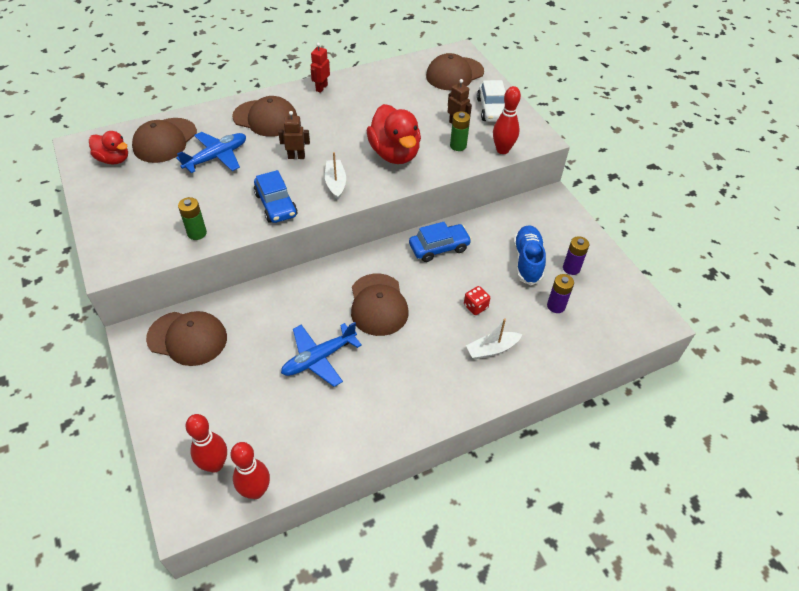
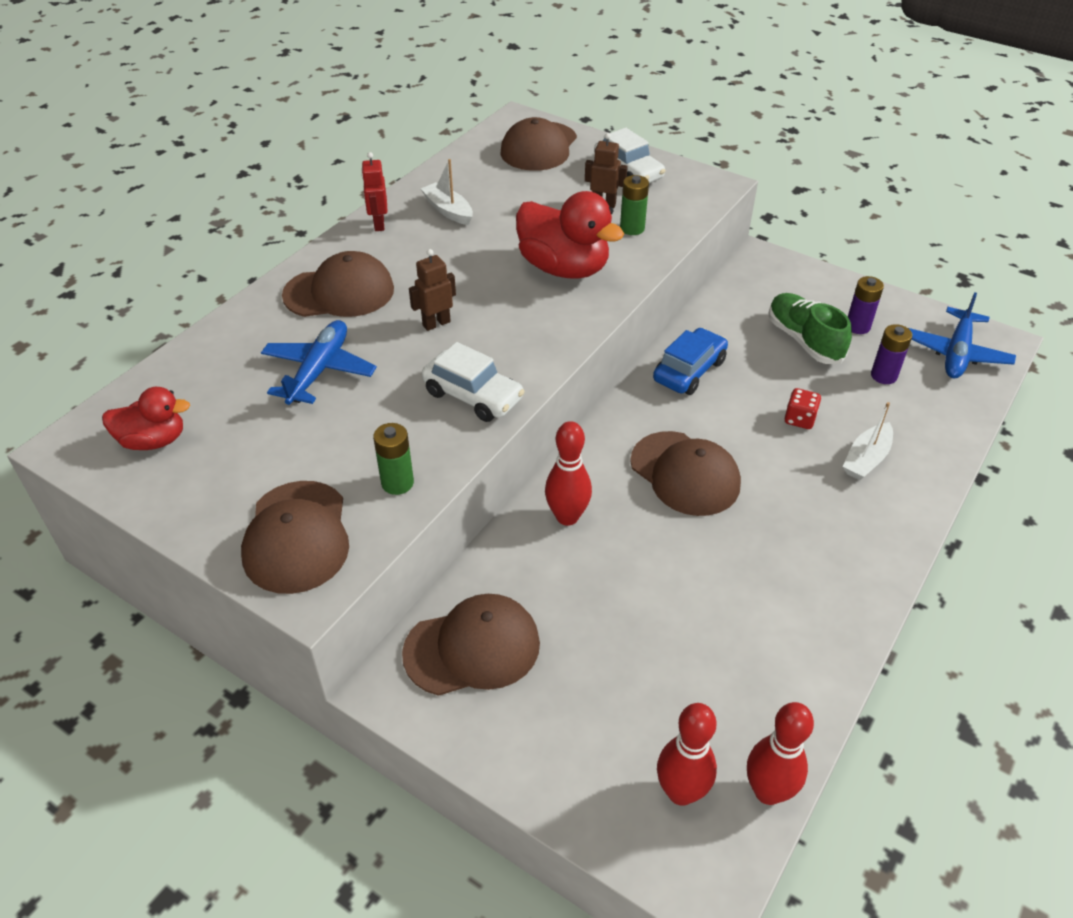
camera: 30 degrees left, 5 degrees down
brown cap [132,118,197,163] -> brown cap moved to [241,481,349,594]
blue car [254,170,298,223] -> white car [421,342,525,422]
blue plane [281,322,362,387] -> blue plane moved to [908,292,1016,378]
white boat [325,152,346,200] -> white boat moved to [421,159,473,225]
red bowling pin [493,86,521,154] -> red bowling pin moved to [545,421,592,526]
blue shoe [514,225,546,285] -> green shoe [769,293,852,364]

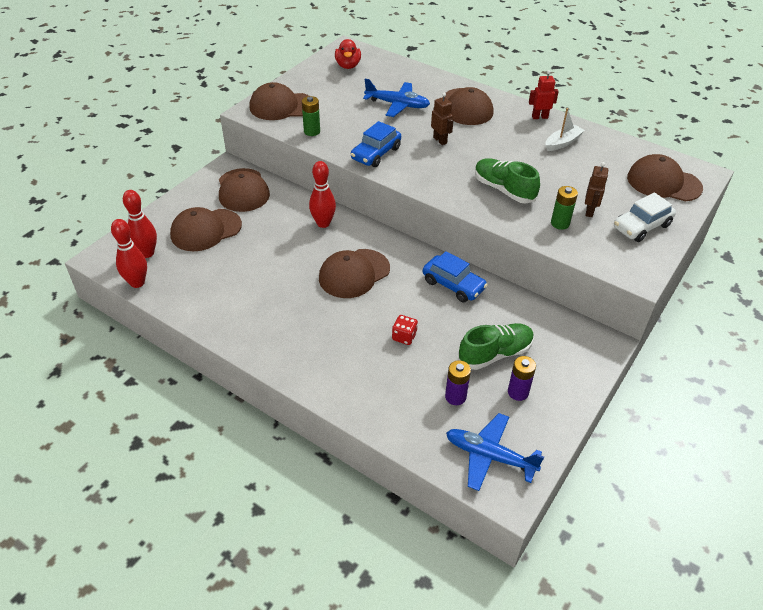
camera: 90 degrees right, 0 degrees up
white car [421,342,525,422] -> blue car [351,121,401,167]
red duck [516,191,624,279] -> green shoe [475,158,540,204]
white boat [843,402,893,480] -> none
none -> brown cap [170,207,242,251]

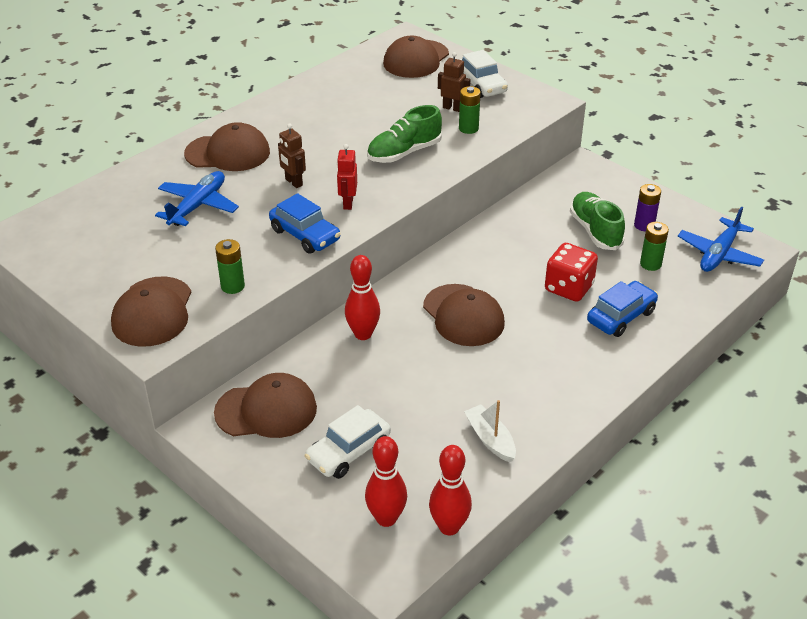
camera: 80 degrees left, 5 degrees down
brown cap [170,207,242,251] -> white car [305,405,391,479]
red duck [335,39,361,69] -> none
red dice [392,315,418,345] -> red dice [545,243,598,302], size x1.76
blue car [423,251,488,302] -> blue car moved to [587,281,658,337]
brown robot [431,93,454,145] -> brown robot turned 105 degrees counterclockwise [278,124,306,188]
purple battery [445,360,471,405] -> green battery [640,222,669,271]
red robot [529,70,559,119] -> red robot moved to [337,144,357,210]
white boat [546,108,585,151] -> white boat moved to [464,400,516,462]

